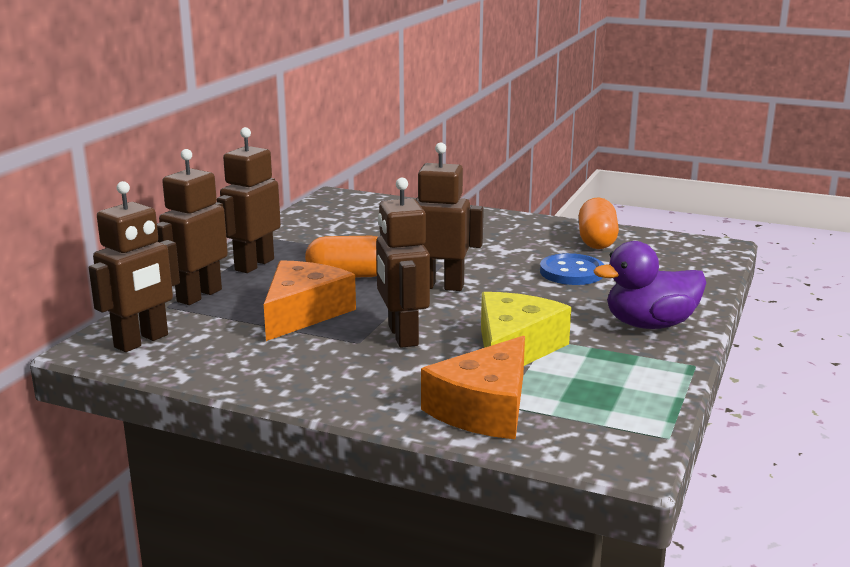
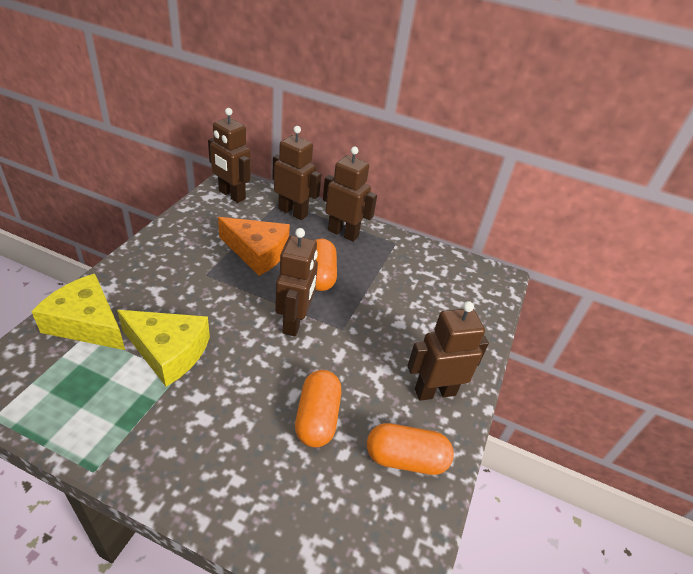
camera: 85 degrees right, 20 degrees up
brown robot [376,178,430,348] -> brown robot moved to [407,301,489,401]
orange cheese [421,336,525,439] -> yellow cheese [31,274,125,350]
blue button [540,253,604,285] -> orange capsule [295,370,341,447]
purple duck [594,241,706,329] -> none

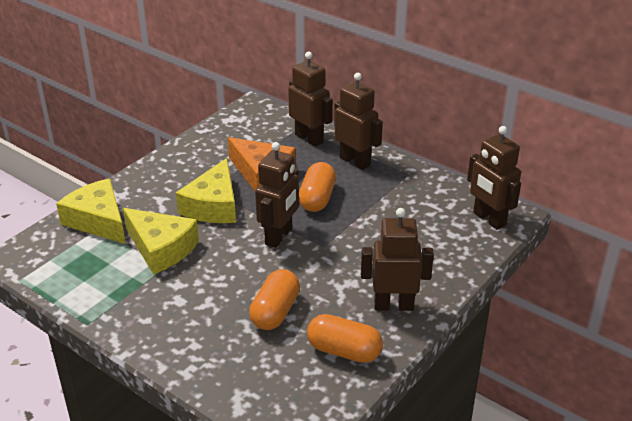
camera: 20 degrees right, 5 degrees down
brown robot [208,108,251,203] -> brown robot moved to [467,126,521,230]
none -> yellow cheese [176,158,236,223]

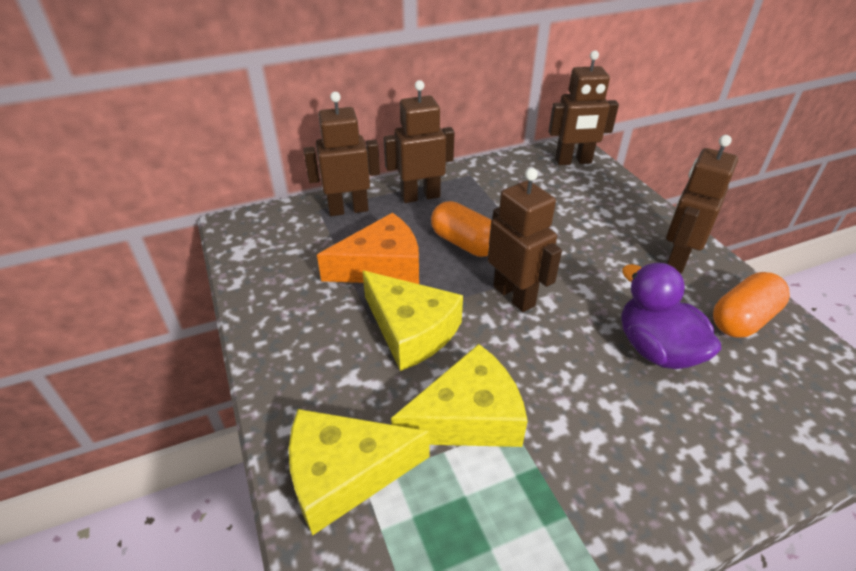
camera: 60 degrees left, 5 degrees up
orange capsule [249,269,300,330] -> purple duck [621,262,721,369]

